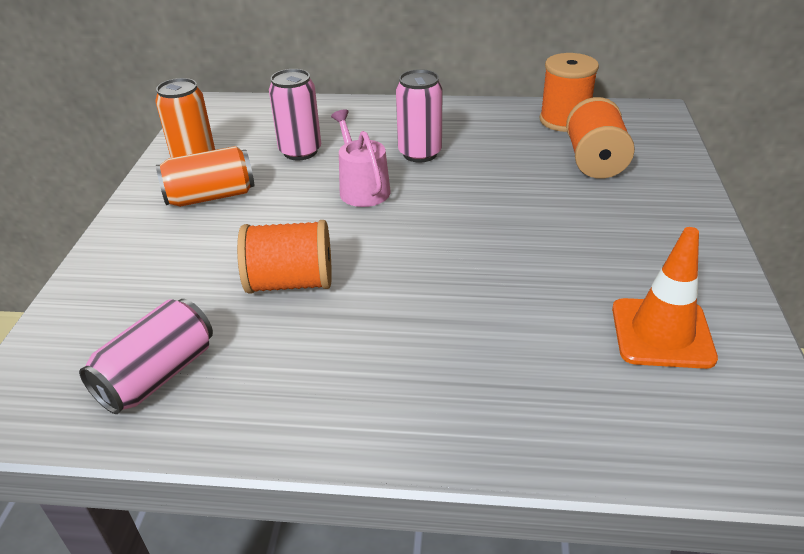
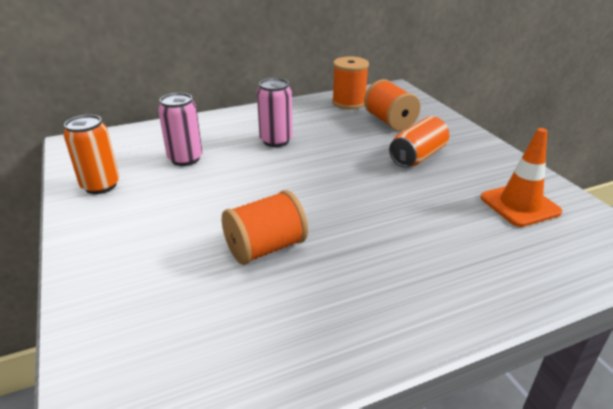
camera: 30 degrees left, 5 degrees down
pink can [79,299,213,414] -> none
orange can [156,146,255,207] -> orange can moved to [389,116,449,167]
pink watering can [331,109,391,207] -> none

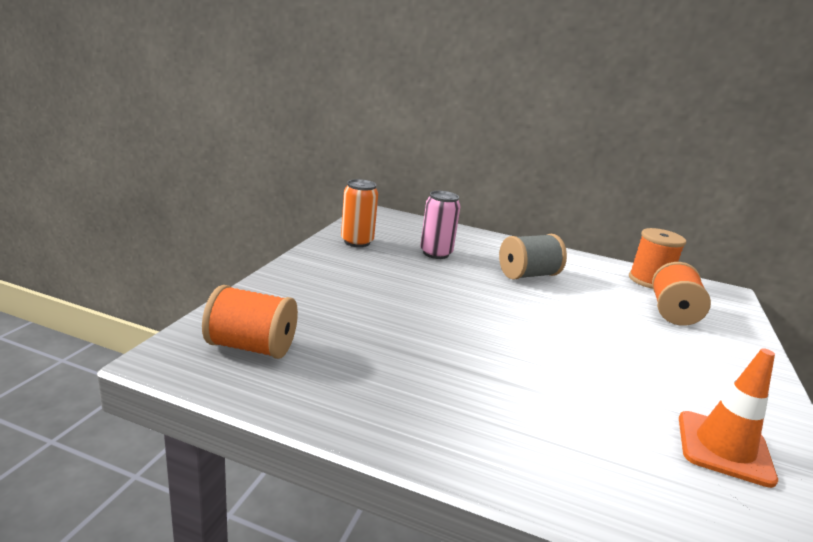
camera: 40 degrees right, 10 degrees down
orange spool [222,190,308,265] -> orange spool moved to [202,285,298,359]
pink can [257,78,293,147] -> grey spool [499,234,567,280]
orange can [389,116,449,167] -> none

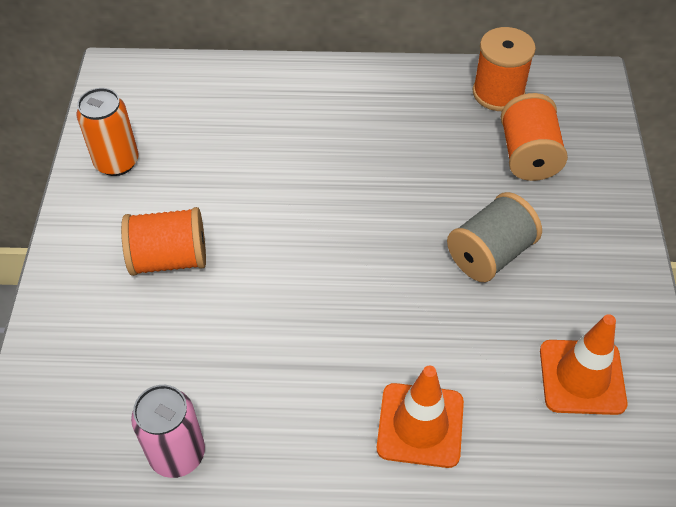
camera: 15 degrees left, 30 degrees up
orange spool [202,285,298,359] -> orange spool moved to [121,207,206,276]
pink can [420,191,461,259] -> pink can moved to [131,385,205,478]
grey spool [499,234,567,280] -> grey spool moved to [447,192,542,282]
none -> orange traffic cone [377,366,464,468]

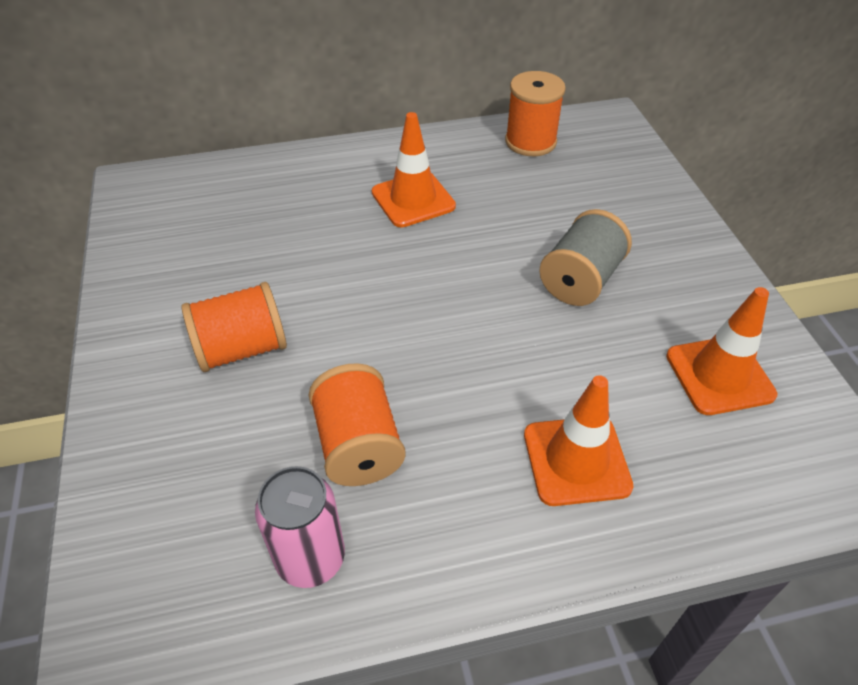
camera: 15 degrees left, 5 degrees down
orange can [77,88,138,176] -> none
orange spool [501,93,568,181] -> orange spool moved to [309,363,406,486]
none -> orange traffic cone [372,112,456,227]

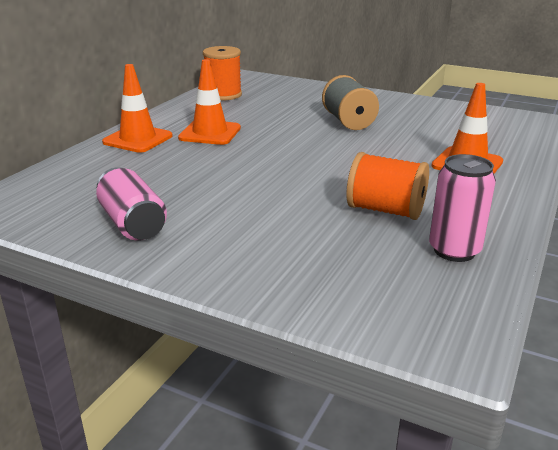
camera: 50 degrees left, 20 degrees down
orange spool [182,282,287,372] -> none
orange traffic cone [666,287,778,415] -> orange traffic cone moved to [102,64,173,153]
none -> pink can [96,167,167,241]

